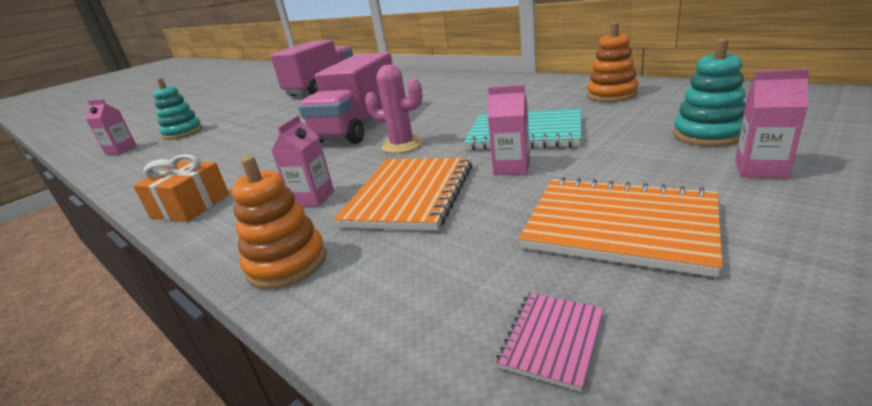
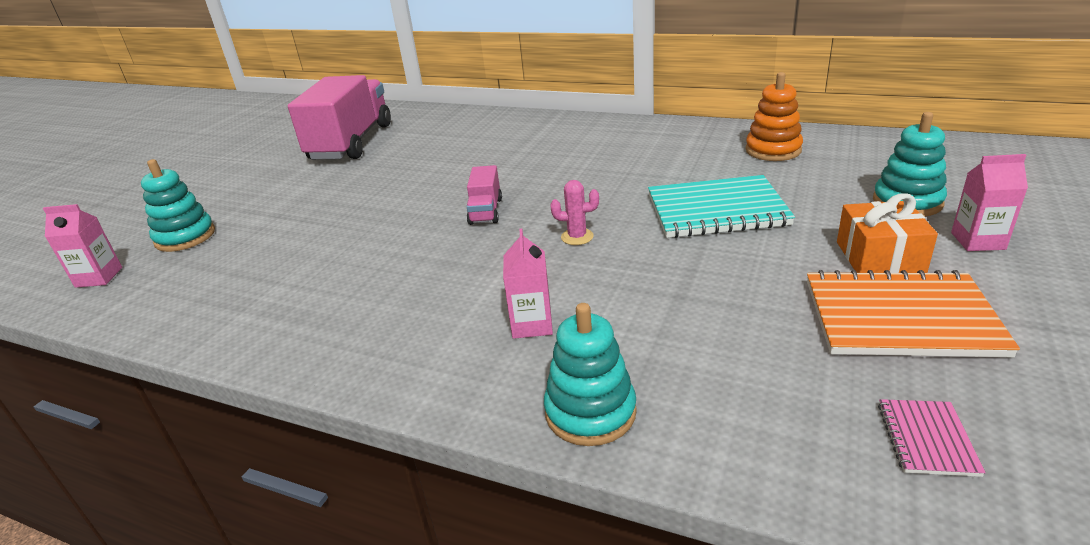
camera: 20 degrees left, 5 degrees up
orange gift [133,154,229,222] -> orange gift moved to [837,193,938,273]
orange stacking toy [231,156,326,289] -> turquoise stacking toy [544,303,637,446]
pink truck [298,52,393,144] -> pink truck [467,165,502,225], size x0.44
orange notebook [334,158,472,231] -> none
pink cactus [365,64,423,154] -> pink cactus [550,180,599,245], size x0.63
pink carton [488,85,530,175] -> none

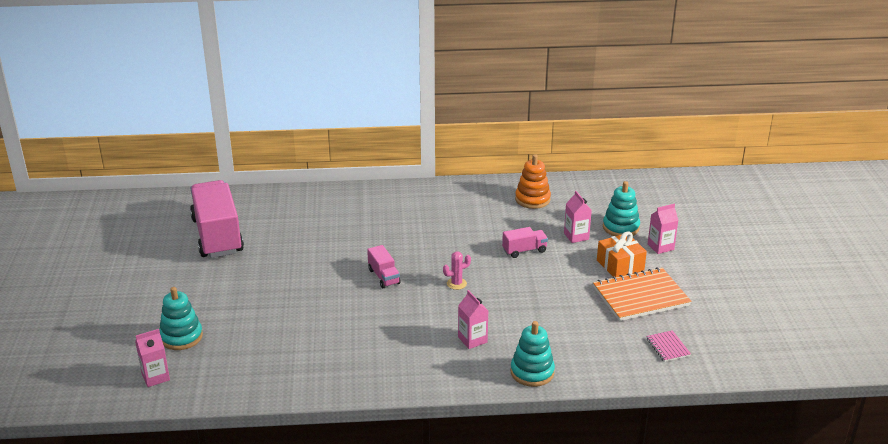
camera: 30 degrees left, 0 degrees up
turquoise notebook [648,175,795,238] -> pink truck [502,227,548,258]
none -> pink carton [564,191,592,243]

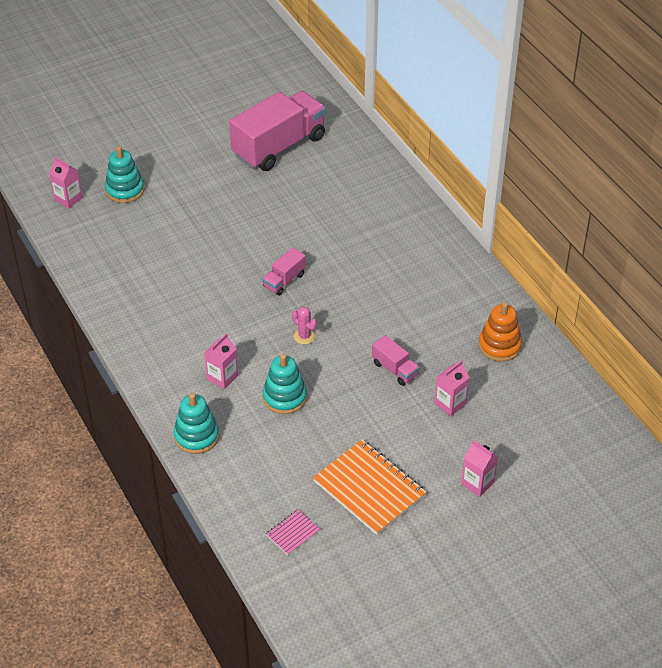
camera: 65 degrees right, 15 degrees up
orange gift [597,231,647,277] -> none
turquoise stacking toy [603,181,640,236] -> turquoise stacking toy moved to [263,354,307,414]

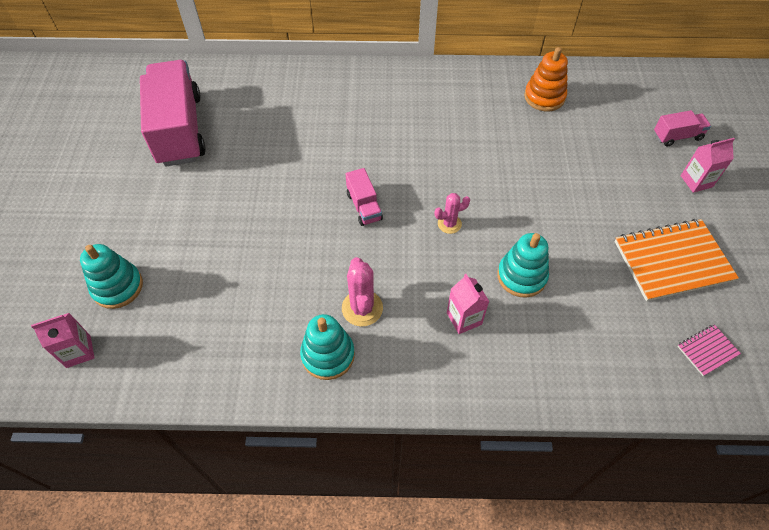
camera: 60 degrees left, 10 degrees up
turquoise stacking toy [174,393,219,454] -> turquoise stacking toy moved to [300,314,355,380]
pink notebook [266,509,320,555] -> pink notebook turned 75 degrees clockwise [677,324,741,376]
pink truck [372,335,419,386] -> pink truck moved to [654,110,711,147]
pink carton [435,360,470,416] -> none
none -> pink cactus [342,257,383,326]

